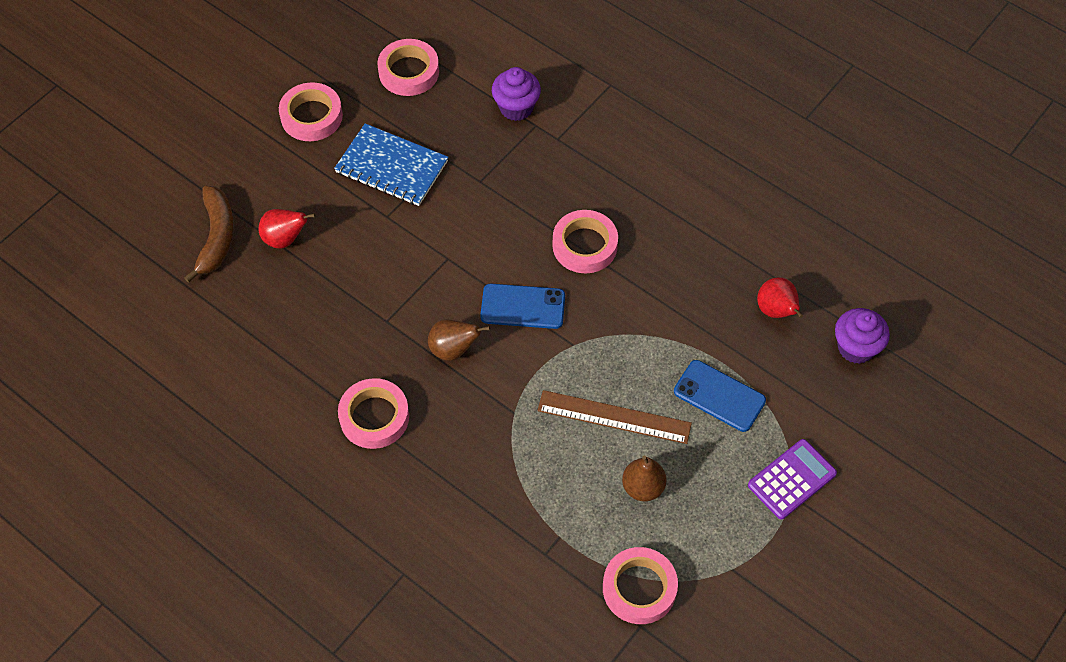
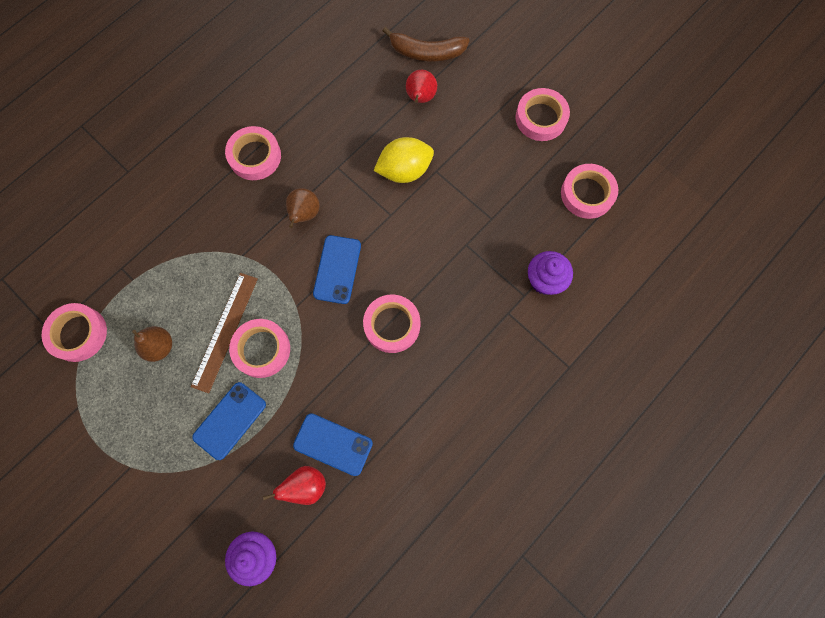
camera: 95 degrees right, 15 degrees up
blue notebook [334,123,448,206] -> none
purple calculator [748,439,837,519] -> none
none -> pink tape [229,319,290,378]
none -> blue phone [293,413,373,476]
none -> yellow lemon [373,137,434,183]

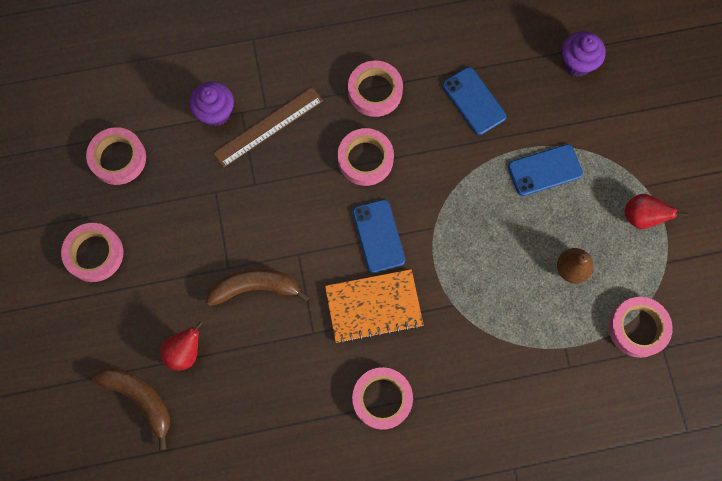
camera: 145 degrees left, 0 degrees up
brown ruler [191,273,258,393] -> brown ruler moved to [213,87,323,168]
pink tape [229,319,290,378] -> pink tape moved to [348,61,403,117]
red pear [263,466,326,505] -> red pear moved to [625,194,688,229]
brown pear [286,188,320,228] -> orange notebook [325,269,424,344]
blue phone [313,235,361,304] -> blue phone turned 60 degrees counterclockwise [353,199,405,273]
yellow lemon [373,137,434,183] -> brown banana [206,269,309,306]

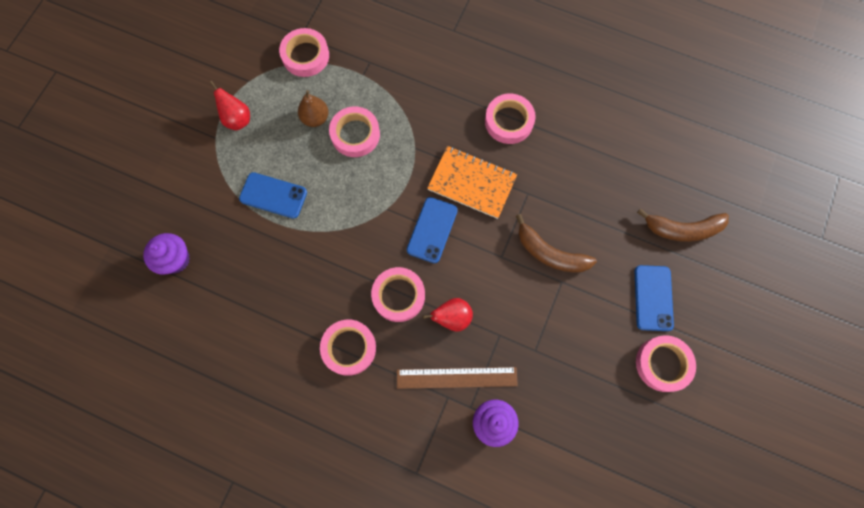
camera: 145 degrees left, 0 degrees up
pink tape [86,127,146,185] -> pink tape moved to [329,107,380,157]
brown banana [92,368,170,450] -> brown banana turned 75 degrees counterclockwise [637,209,729,242]
red pear [160,321,203,371] -> red pear moved to [423,298,473,332]
blue phone [442,67,506,135] -> blue phone moved to [635,265,674,331]

